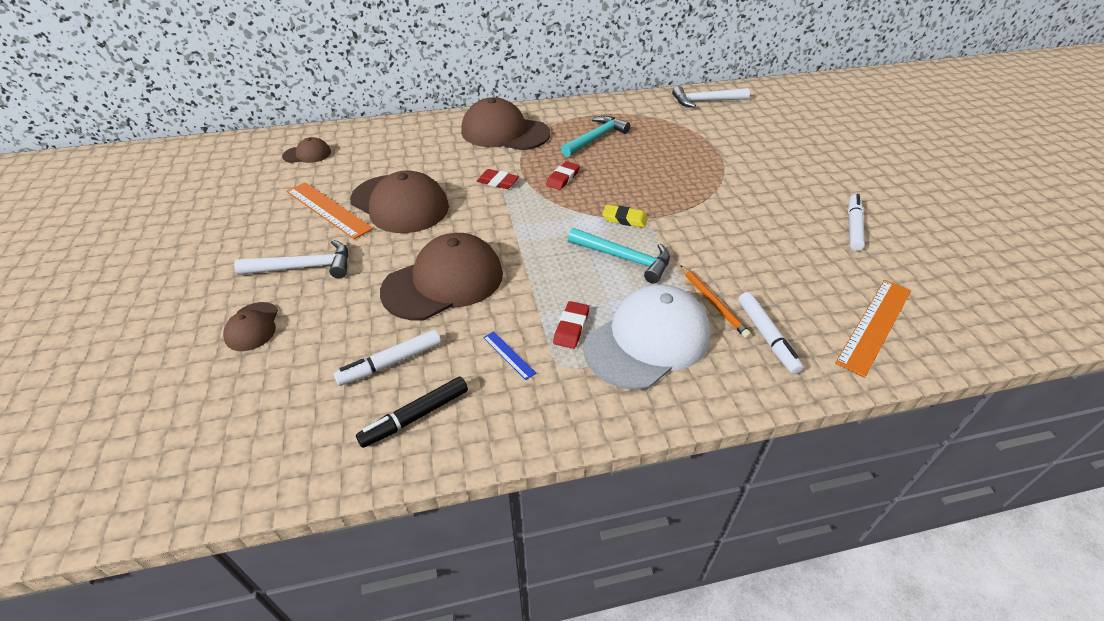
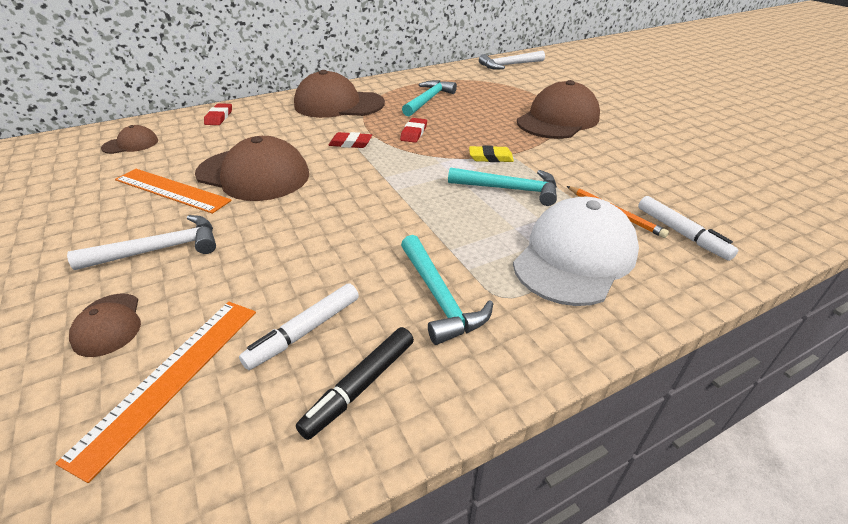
camera: 15 degrees left, 5 degrees down
brown cap [380,233,503,321] -> brown cap moved to [517,80,600,139]
blue ruler [483,331,536,380] -> turquoise hammer [401,235,493,345]
red eraser [553,301,589,349] -> red eraser moved to [204,104,232,125]
orange ruler [835,280,911,378] -> orange ruler moved to [55,302,256,483]
white marker [848,194,865,251] -> none

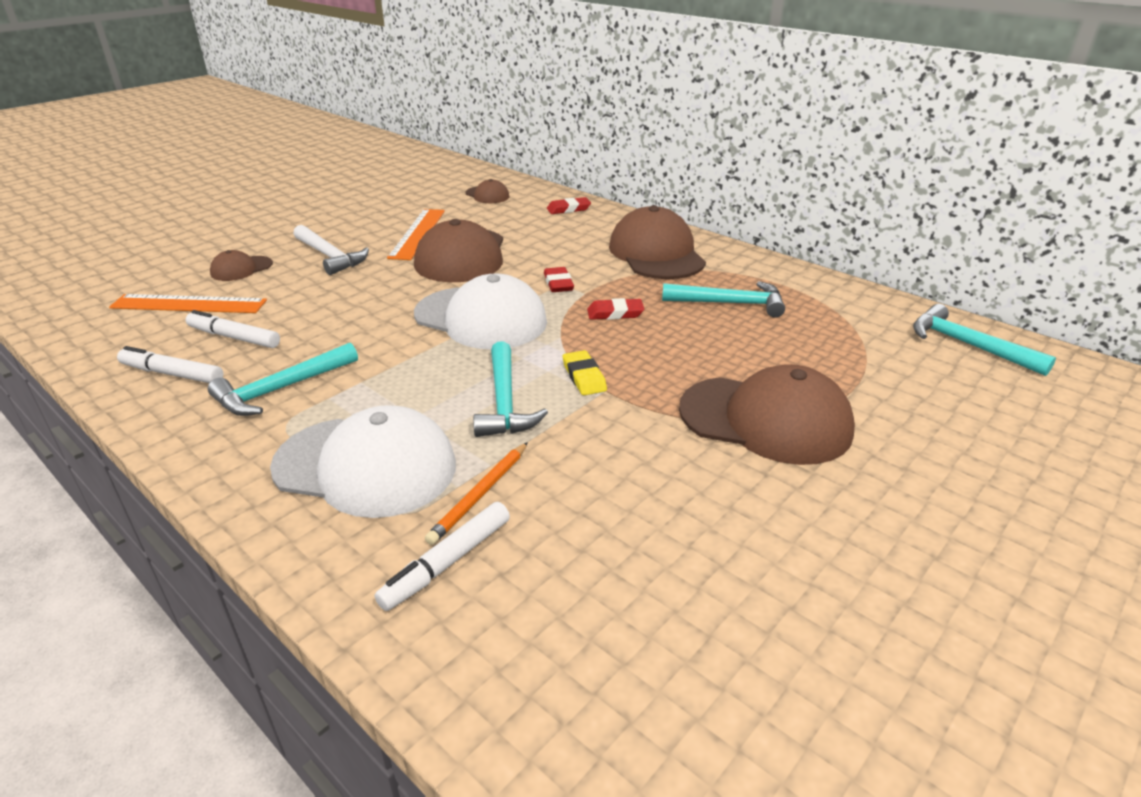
camera: 70 degrees right, 5 degrees down
black marker [296,327,414,440] -> white marker [117,346,223,383]
white hammer [479,51,545,70] -> turquoise hammer [913,304,1056,376]
none -> white cap [414,273,547,349]

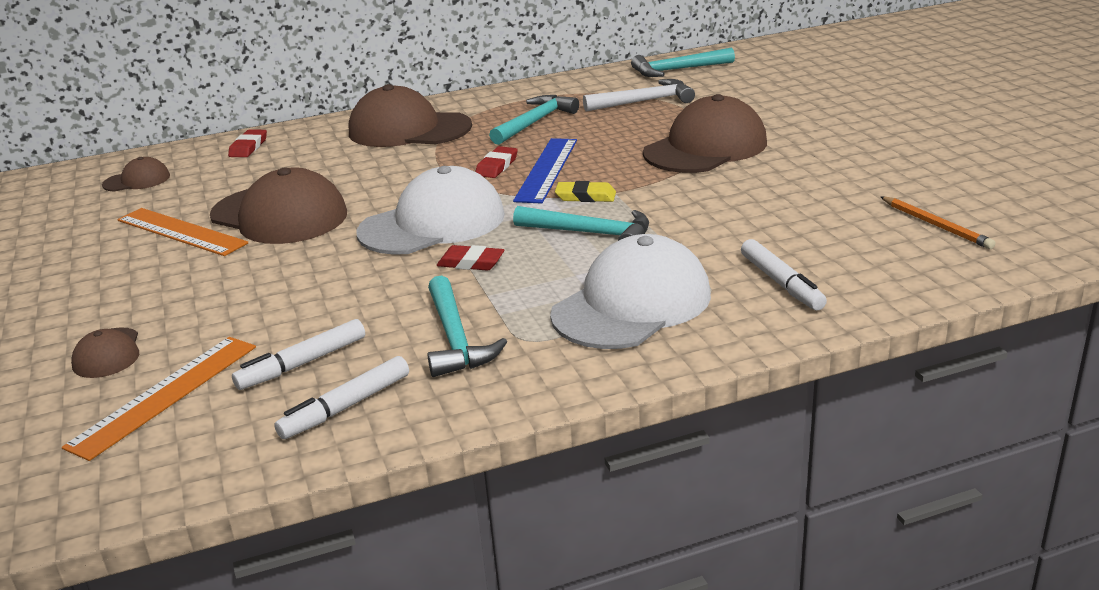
camera: 60 degrees left, 5 degrees down
white hammer [293,225,369,275] -> white hammer moved to [583,79,695,112]
orange pencil [425,442,528,545] -> orange pencil moved to [880,196,995,249]
red eraser [544,267,574,292] -> red eraser moved to [437,245,505,271]
none -> blue ruler [513,138,577,204]

